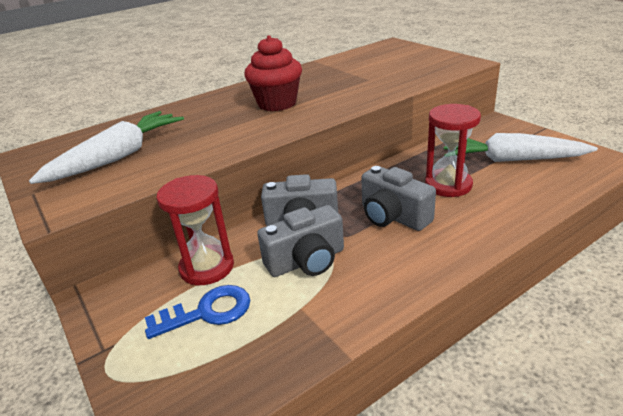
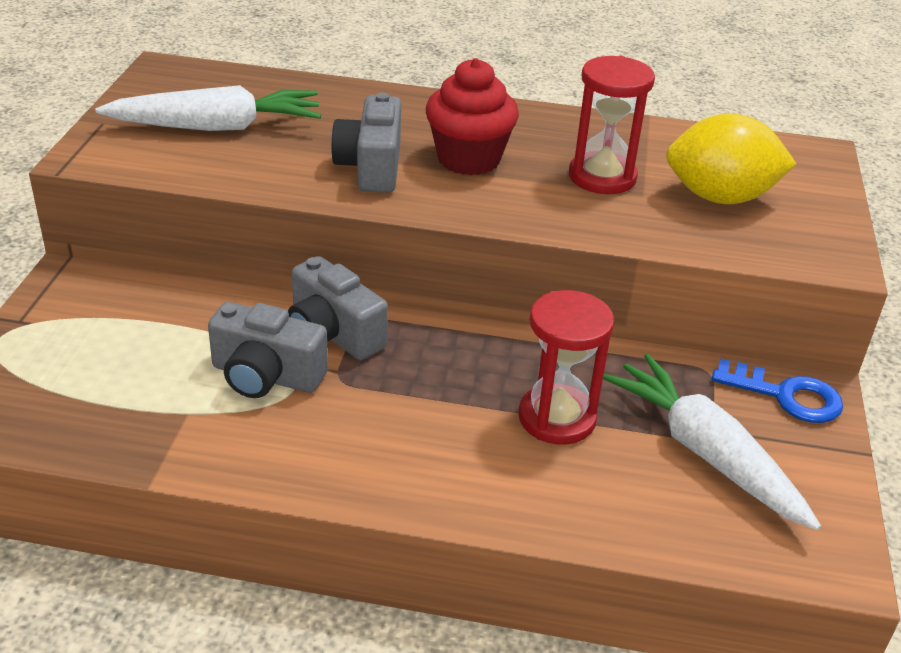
camera: 40 degrees right, 5 degrees up
blue key [145,285,250,339] -> blue key moved to [711,359,843,423]
red hourglass [156,175,234,285] -> red hourglass moved to [569,56,655,194]
grey camera [361,166,436,231] -> grey camera moved to [331,93,401,193]
none -> yellow lemon [666,113,797,204]

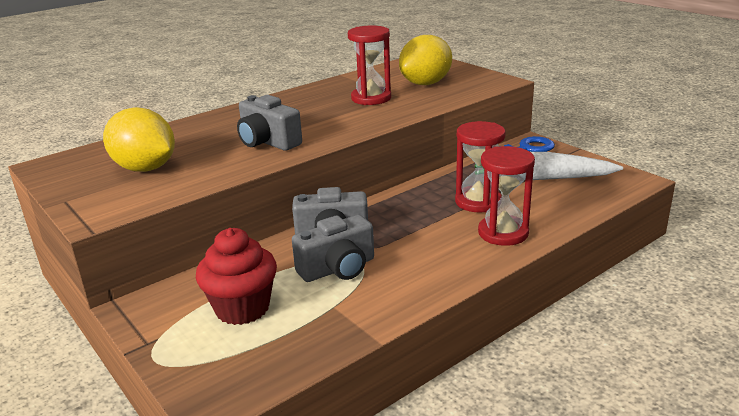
camera: 45 degrees left, 10 degrees down
white carrot [96,85,321,131] -> yellow lemon [103,107,175,172]
red cupcake [426,58,519,175] -> red cupcake moved to [196,228,277,325]
none -> red hourglass [478,146,535,246]

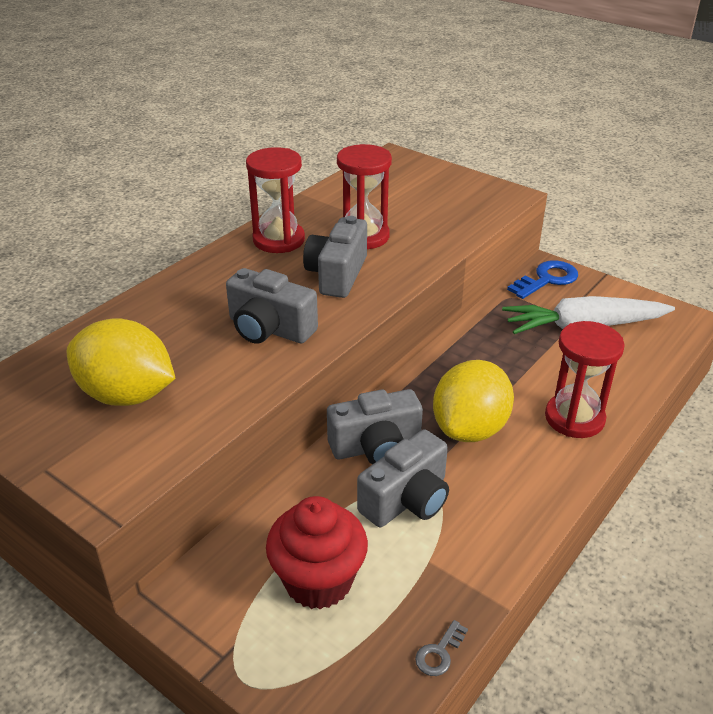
camera: 15 degrees left, 10 degrees up
yellow lemon [399,35,452,85] -> yellow lemon moved to [433,360,514,442]
red hourglass [455,121,506,212] -> red hourglass moved to [246,147,305,253]
none -> grey camera [303,216,367,298]
none -> grey key [415,620,468,676]

